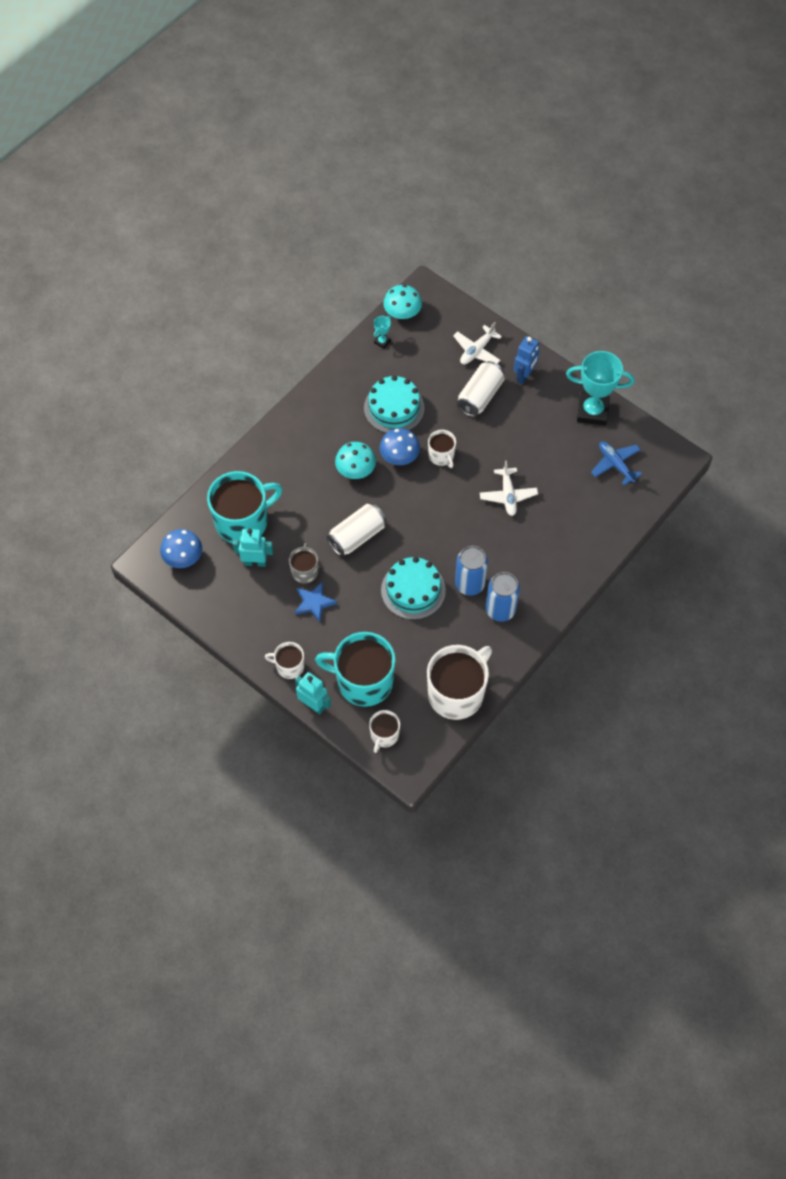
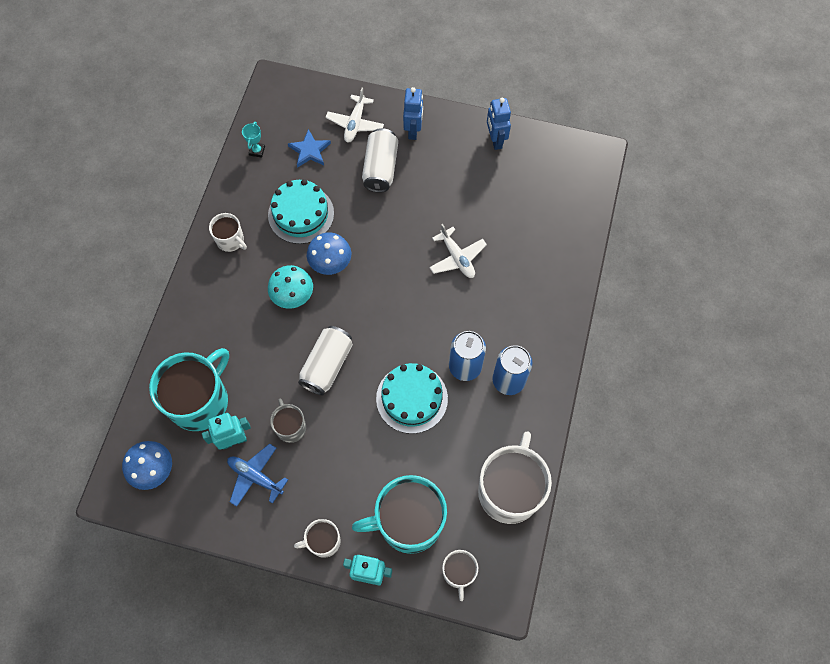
camera: 25 degrees left, 5 degrees up
blue star [295,582,337,622] -> blue star moved to [288,129,331,168]
turquoise mushroom [383,285,422,319] -> none
white mug [428,430,456,468] -> white mug moved to [209,213,247,252]
turquoise trophy [566,351,634,426] -> blue robot [487,98,511,150]
blue plane [591,441,642,485] -> blue plane moved to [227,443,288,507]

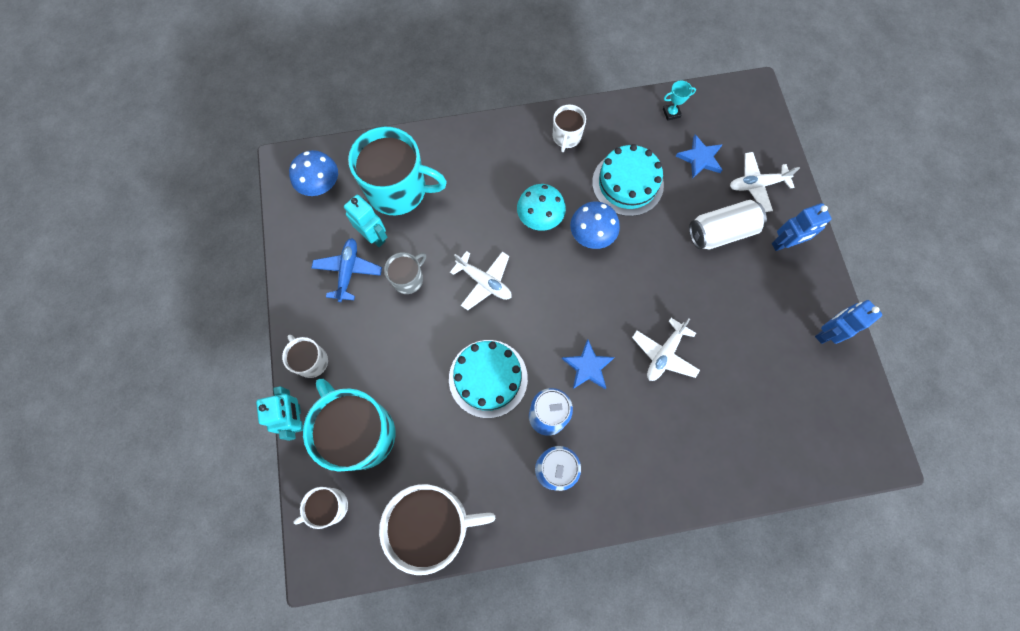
camera: 65 degrees right, 5 degrees up
white can [298,326,353,395] -> white plane [450,251,511,310]
none -> blue star [562,339,615,389]

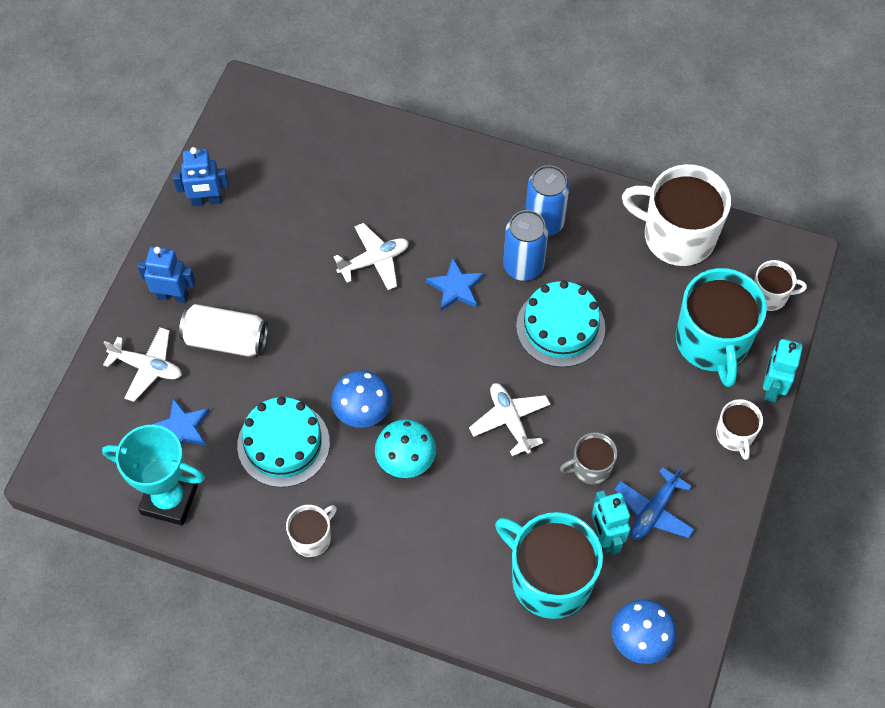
camera: 150 degrees left, 10 degrees down
turquoise trophy [663,81,696,121] -> turquoise trophy [102,425,205,526], size x2.32

